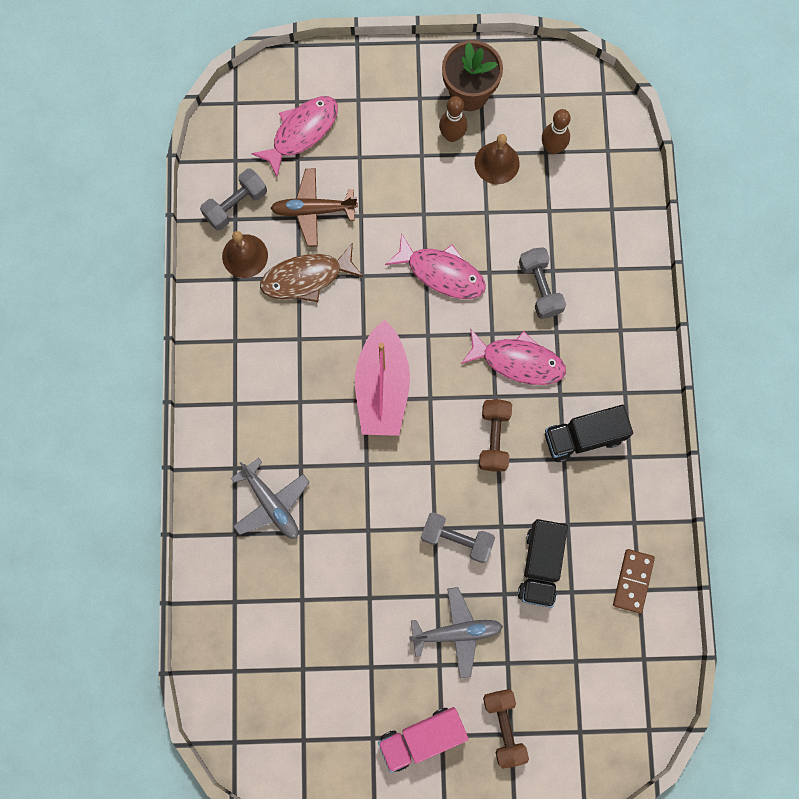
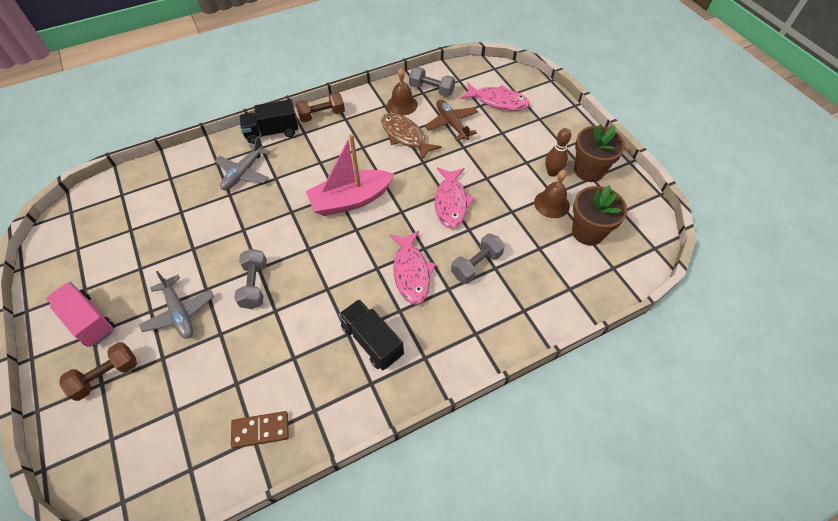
camera: 65 degrees right, 20 degrees down
brown dumbbell [479,399,512,471] -> brown dumbbell moved to [296,92,345,123]
black truck [518,519,568,608] -> black truck moved to [239,99,298,144]
brown bowling pin [542,109,571,154] -> brown flower pot [572,185,627,246]

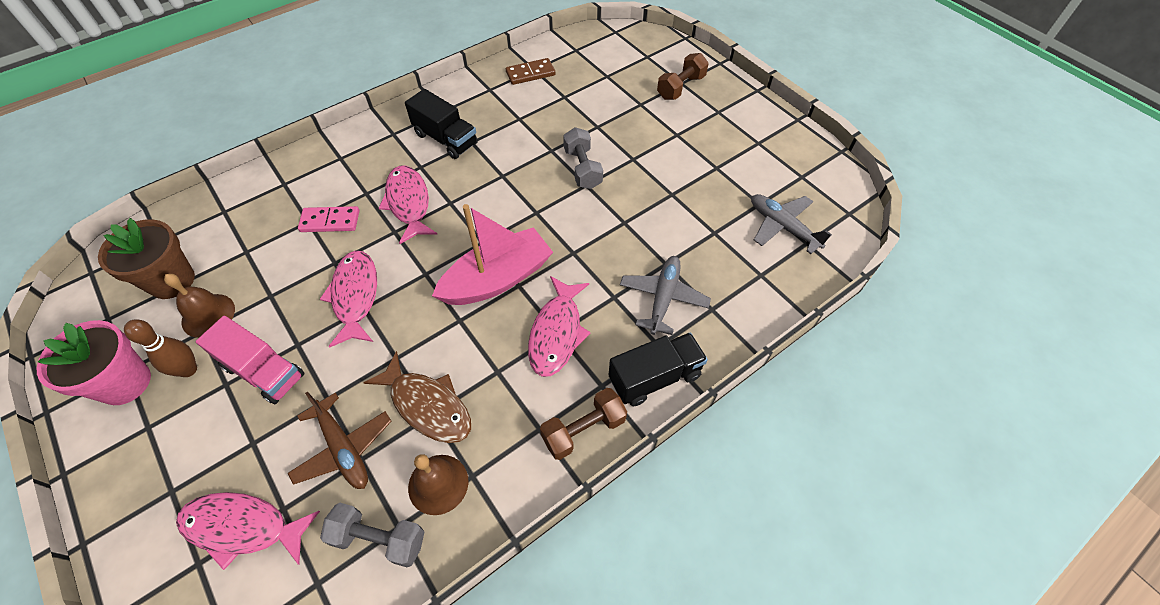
camera: 170 degrees right, 0 degrees up
pink truck [46,282,115,347] -> pink truck moved to [196,316,305,404]
grey plane [139,271,214,339] -> grey plane moved to [751,194,832,254]
grey dumbbell [451,234,505,284] -> pink domino [298,206,359,232]
brown flower pot [574,125,625,182] -> pink flower pot [37,320,151,405]
none -> pink fish [528,276,591,377]

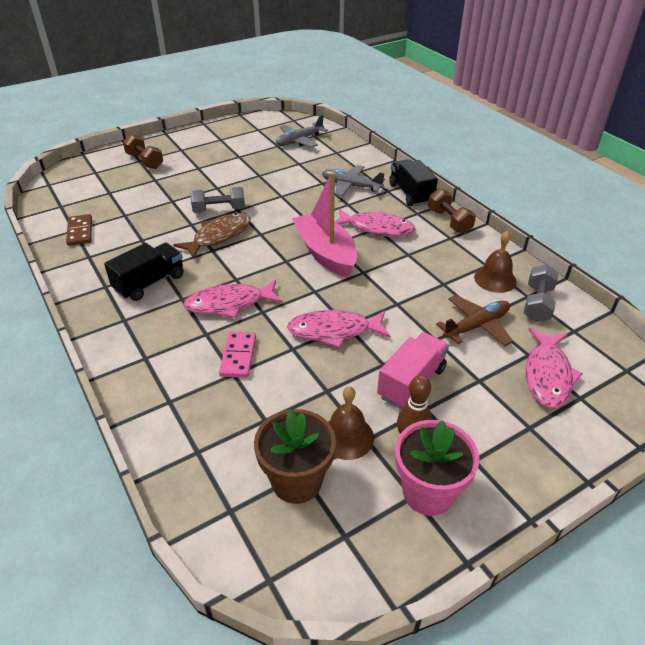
camera: 85 degrees left, 15 degrees down
brown fish [363,351,471,443] -> brown fish moved to [173,213,251,259]

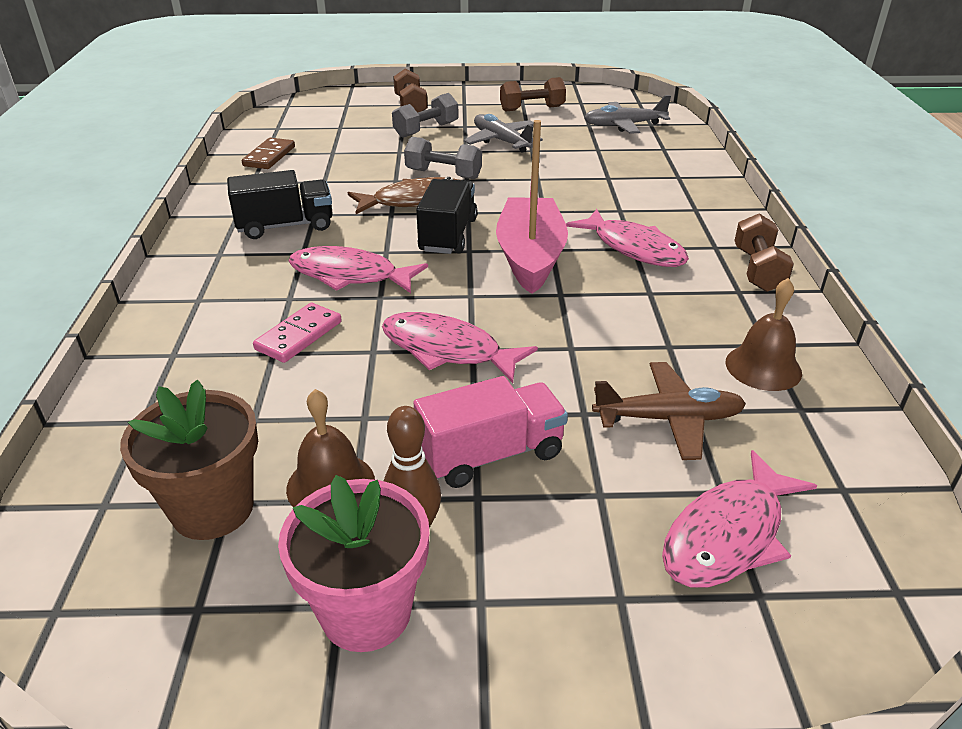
camera: 30 degrees right, 5 degrees down
grey plane [322,165,385,196] -> grey plane moved to [464,114,543,153]
black truck [389,159,438,206] -> black truck moved to [416,179,477,254]
grey dumbbell [524,264,558,322] -> grey dumbbell moved to [392,93,459,138]
none -> brown dumbbell [500,77,566,112]

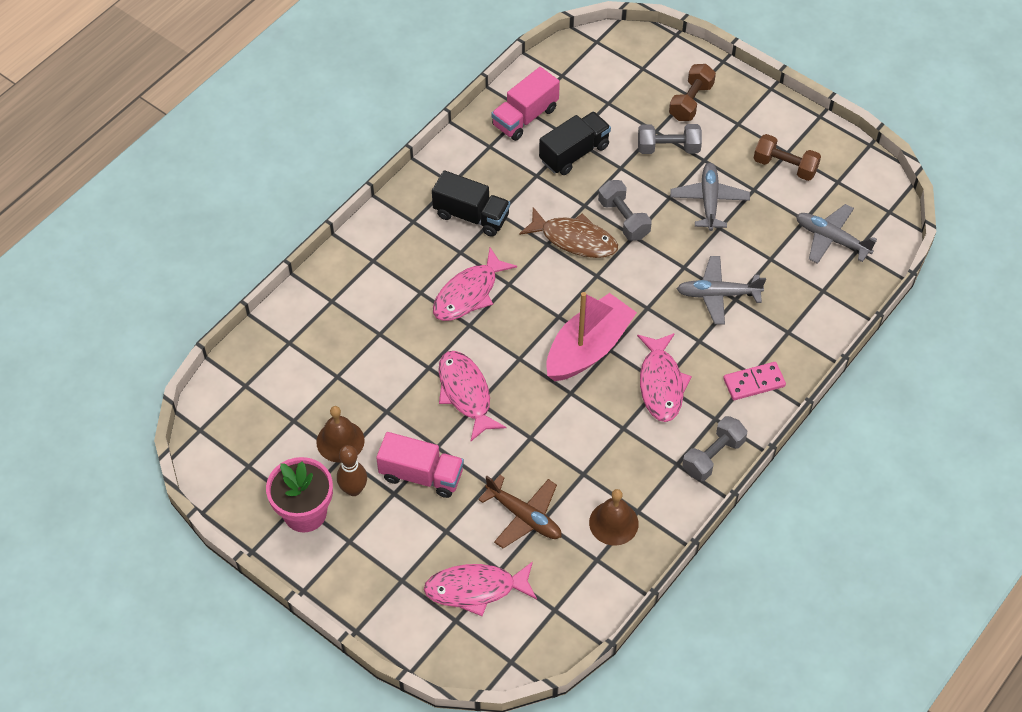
camera: 40 degrees right, 20 degrees up
brown flower pot [120,380,258,540] -> none
brown domino [242,138,295,169] -> pink truck [491,67,560,141]
pink domino [253,303,342,363] -> pink domino moved to [723,362,786,400]
pink fish [289,246,428,293] -> pink fish turned 105 degrees counterclockwise [433,248,517,321]
black truck [416,179,477,254] -> black truck moved to [539,111,611,175]
brown dumbbell [734,214,794,292] -> grey dumbbell [682,416,747,481]
none -> grey plane [677,256,766,325]

